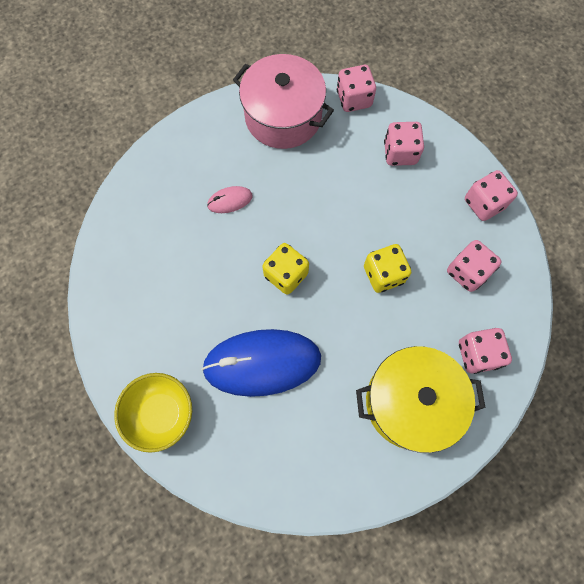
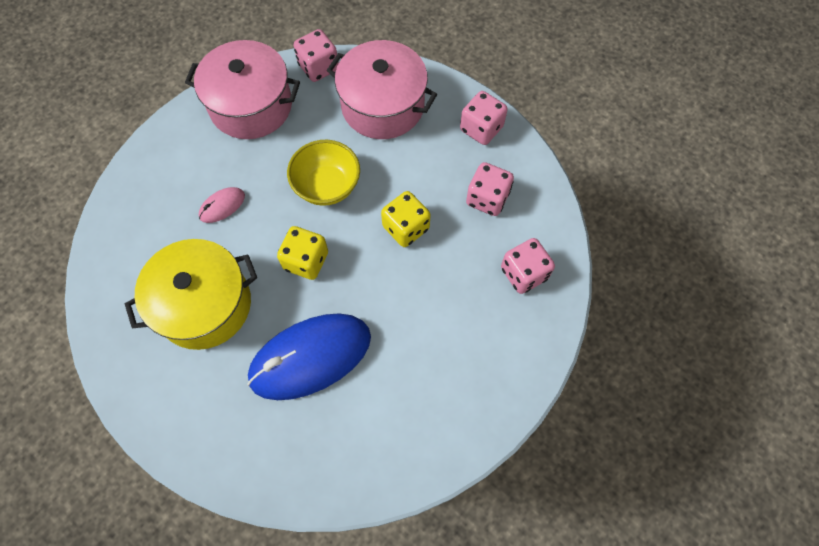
camera: 20 degrees left, 5 degrees down
yellow bowl [114,373,192,453] -> yellow bowl moved to [287,140,360,206]
yellow pot [356,346,485,453] -> yellow pot moved to [125,239,257,350]
pink dice [384,122,424,166] -> pink pot [326,40,437,139]

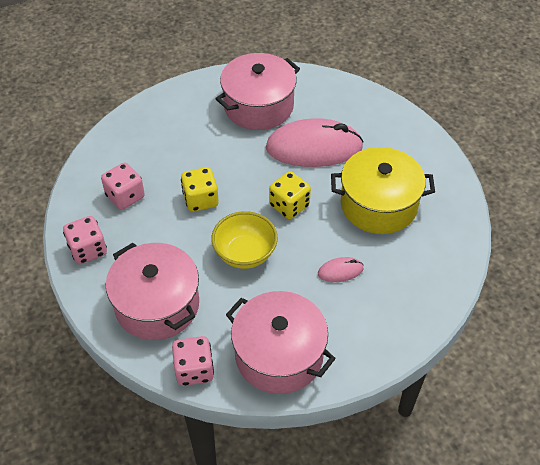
camera: 155 degrees left, 15 degrees down
blue mouse [247,313,371,400] -> pink mouse [266,118,364,167]
pink dice [501,238,555,294] -> none
none -> pink pot [215,53,300,130]

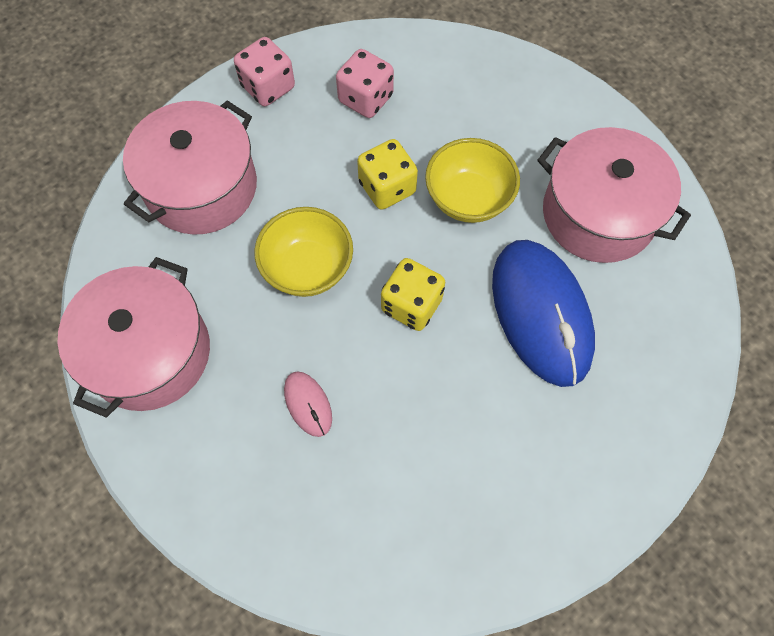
camera: 75 degrees right, 15 degrees up
pink dice [172,336,214,386] -> none
pink mouse [266,118,364,167] -> blue mouse [492,240,595,387]
yellow pot [331,147,435,234] -> none
none -> yellow bowl [425,138,520,223]

